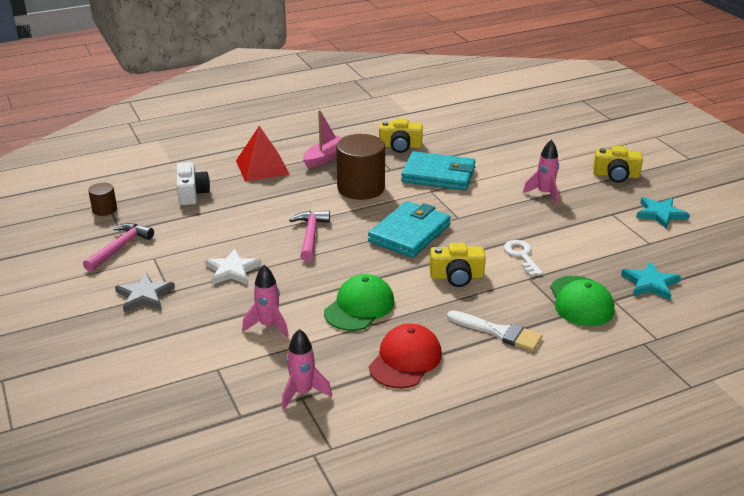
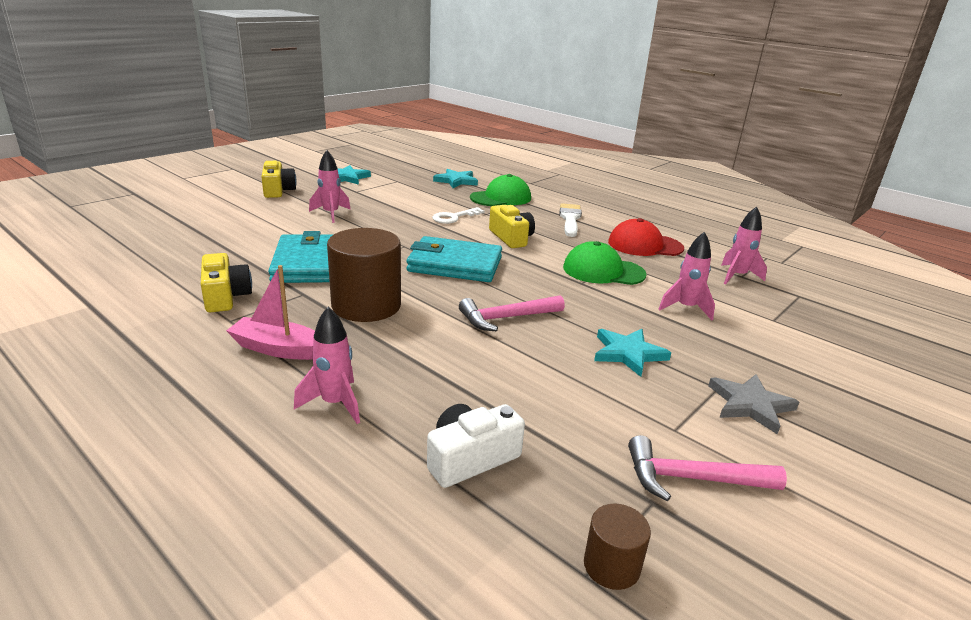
camera: 115 degrees left, 5 degrees down
white star [205,249,261,285] -> turquoise star [594,329,671,377]
red pyramid [236,126,290,182] -> pink rocket [294,307,360,424]

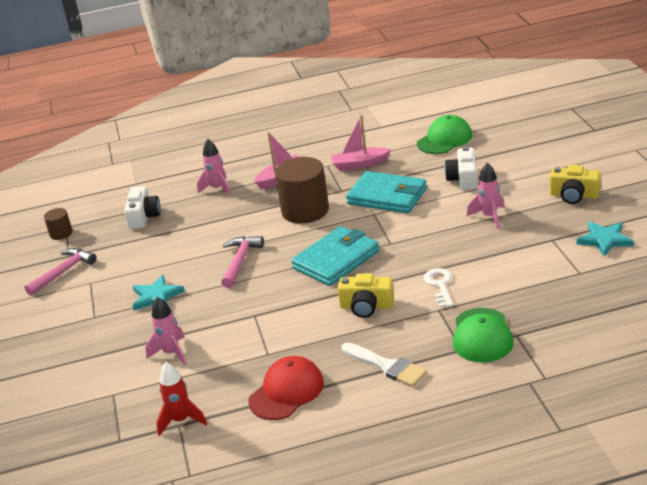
camera: 130 degrees right, 5 degrees up
yellow camera [201,253,252,313] -> pink boat [331,115,391,171]
turquoise star [433,169,478,188] -> none
green cap [563,241,647,285] -> green cap moved to [417,115,472,154]
grey star [708,374,799,434] -> none
pink rocket [721,206,767,284] -> red rocket [156,362,207,436]
none -> white camera [445,146,477,190]

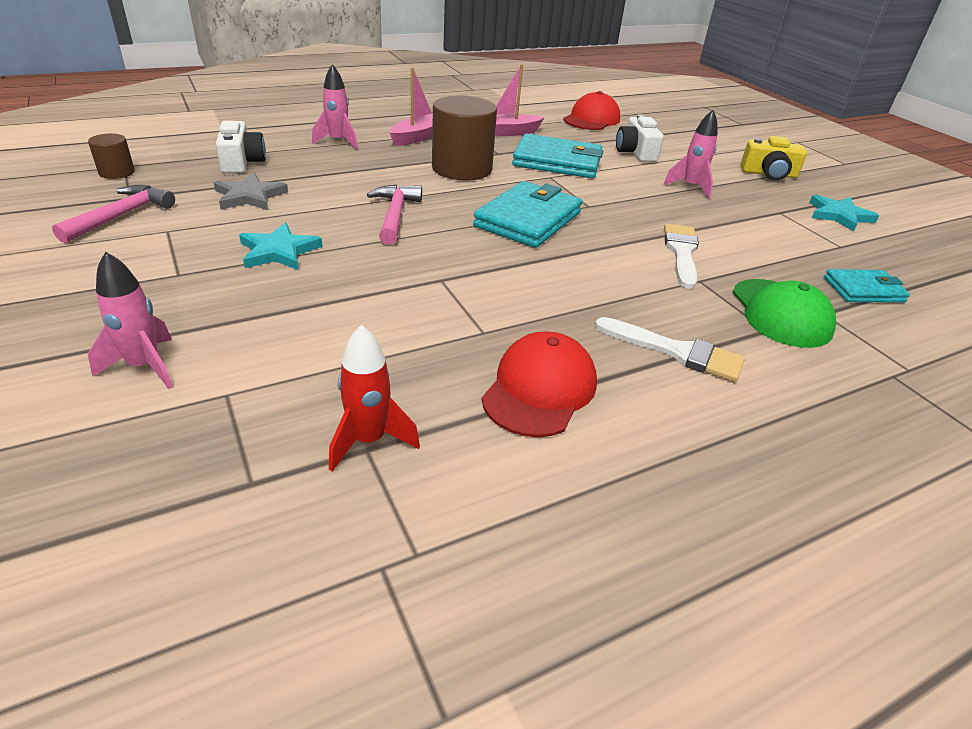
camera: 20 degrees left, 5 degrees up
pink rocket [145,297,187,365] -> pink rocket moved to [88,251,173,389]
yellow camera [337,273,394,318] -> none
green cap [417,115,472,154] -> red cap [563,91,620,130]
white key [424,268,453,308] -> white brush [664,224,699,289]
none -> grey star [214,173,288,210]
none -> turquoise wallet [824,269,910,303]

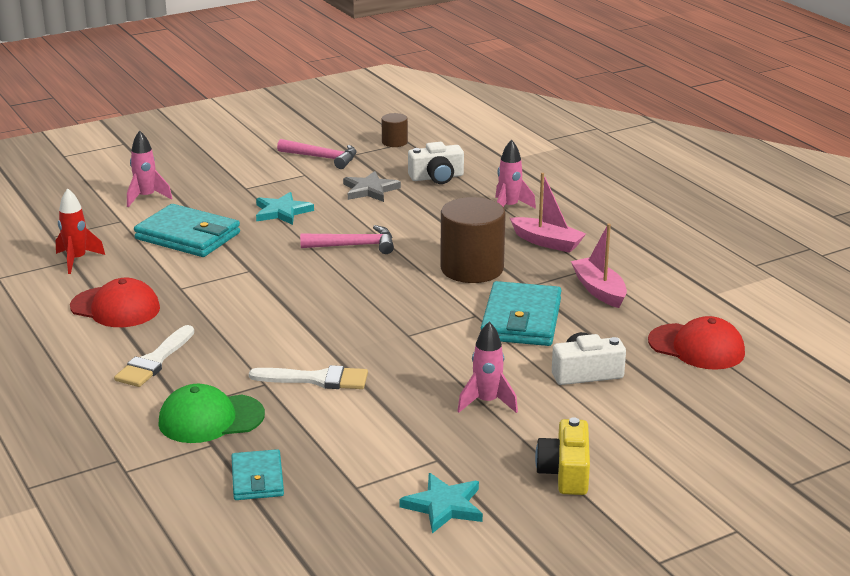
camera: 90 degrees right, 10 degrees down
turquoise wallet [473,181,582,248] -> turquoise wallet moved to [134,204,240,257]

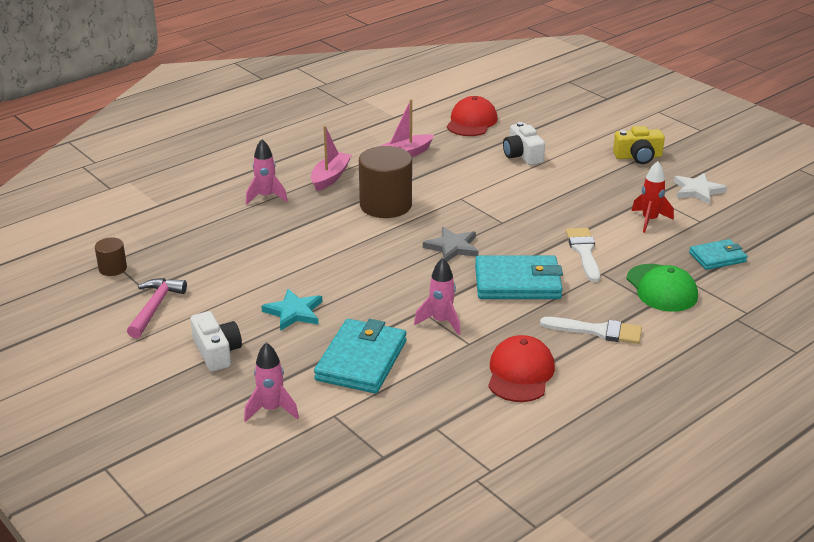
camera: 100 degrees left, 5 degrees up
red rocket [56,188,105,274] -> red rocket moved to [632,161,674,233]
pink hammer [300,225,394,254] -> none
grey star [343,171,401,202] -> grey star moved to [423,227,479,262]
turquoise star [399,473,483,533] -> white star [674,173,727,205]
white camera [408,142,464,184] -> white camera moved to [190,311,242,372]
pink rocket [457,322,518,413] -> pink rocket moved to [414,258,461,335]
turquoise wallet [481,281,561,346] -> turquoise wallet moved to [475,255,563,299]

